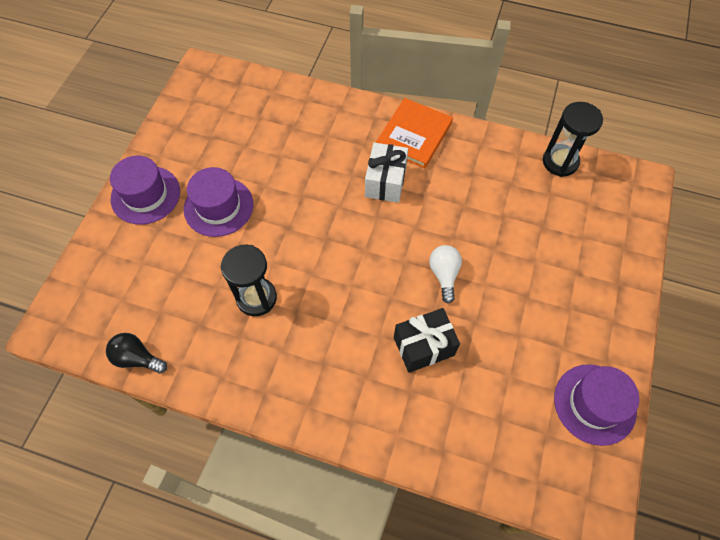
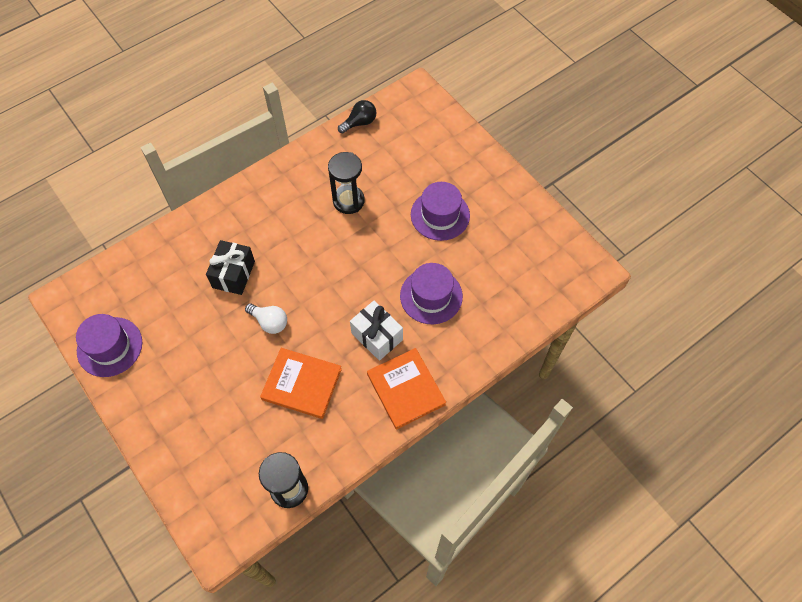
camera: 125 degrees right, 0 degrees up
purple hat [110,156,180,225] -> purple hat moved to [400,263,463,324]
none -> orange book [260,348,342,419]

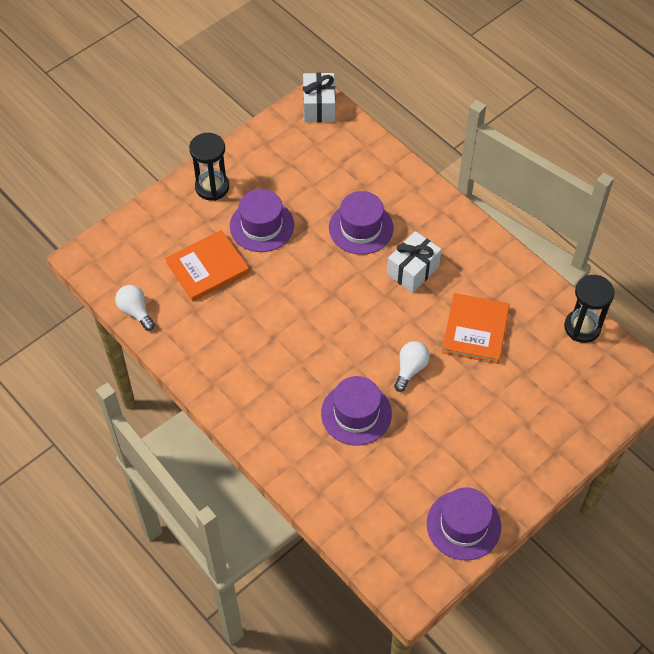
camera: 95 degrees left, 5 degrees down
black gift [206,240,255,295] -> purple hat [321,376,392,445]
black hourglass [328,152,365,214] -> black hourglass moved to [189,133,229,201]
black light bulb [338,100,376,133] -> white light bulb [115,285,155,331]
orange book [367,348,446,430] -> orange book moved to [165,230,249,302]
none -> white gift [303,73,335,122]

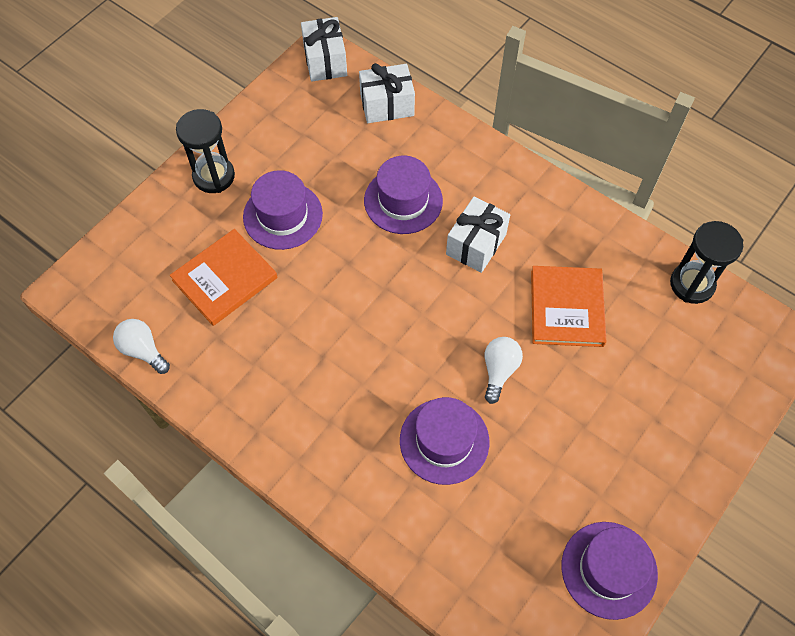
camera: 10 degrees left, 5 degrees up
none -> white gift [359,63,415,123]

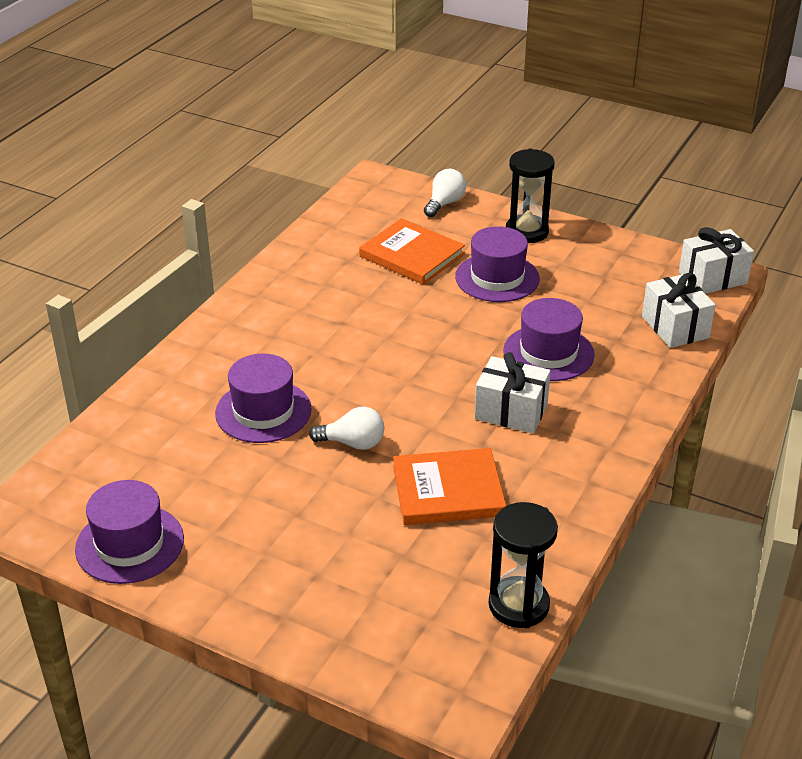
camera: 80 degrees right, 25 degrees down
white light bulb [113,319,170,374] -> white light bulb moved to [424,169,466,217]

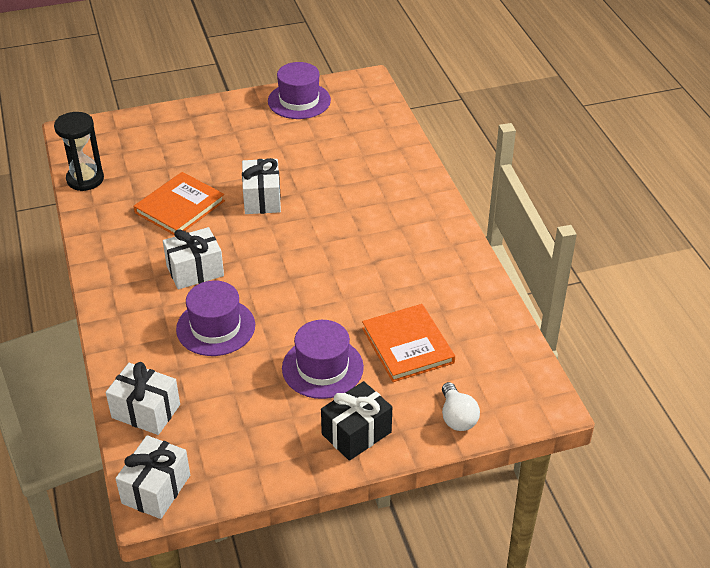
camera: 135 degrees right, 5 degrees up
purple hat [215,354,312,443] -> none
white light bulb [309,407,384,450] -> white gift [242,158,281,214]
orange book [359,218,465,285] -> orange book turned 75 degrees clockwise [362,304,455,382]
black hourglass [506,149,555,243] -> black gift [321,381,392,461]

